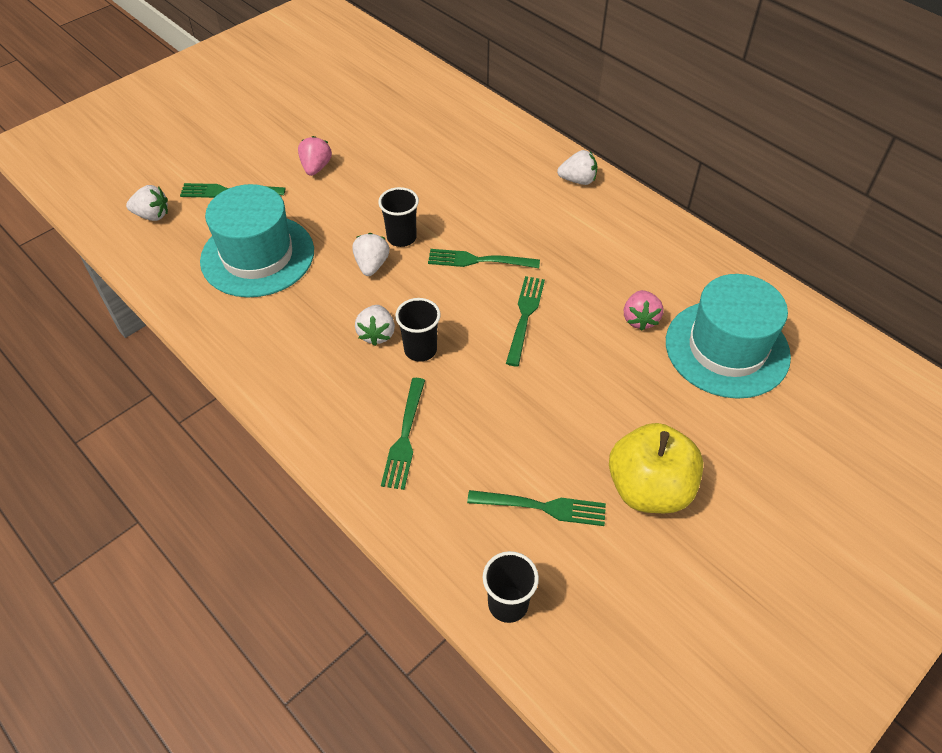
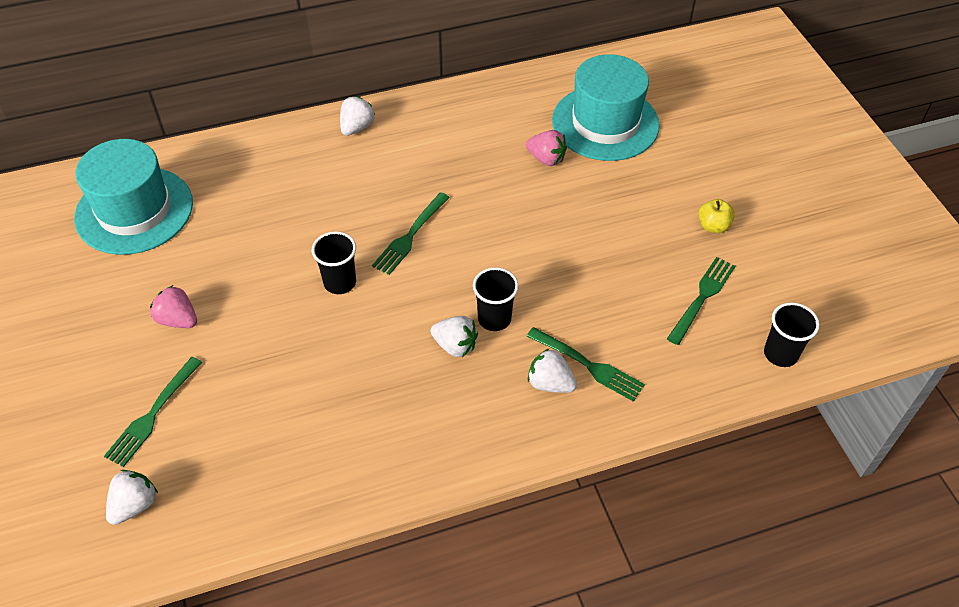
camera: 65 degrees left, 0 degrees up
turquoise hat [200,184,314,297] -> turquoise hat moved to [74,139,193,255]
white strawberry [352,233,390,276] -> white strawberry moved to [528,349,577,393]
green fork [506,276,545,367] -> none
yellow apple [609,423,703,513] -> yellow apple [698,199,735,233], size x0.46

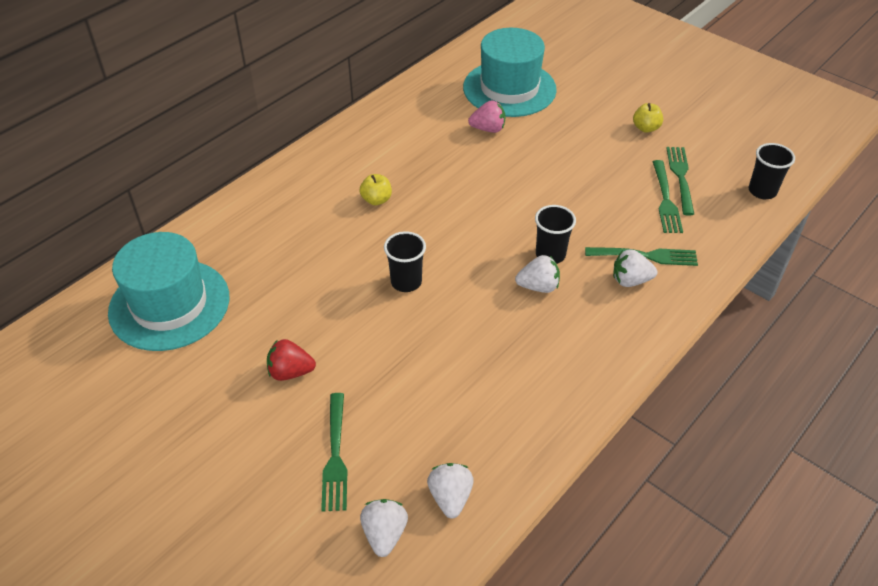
camera: 30 degrees left, 5 degrees down
pink strawberry [150,285,197,328] -> red strawberry [267,339,316,381]
white strawberry [340,97,375,136] -> white strawberry moved to [427,463,474,518]
green fork [372,192,450,275] -> green fork moved to [653,160,683,233]
none -> yellow apple [360,174,392,205]

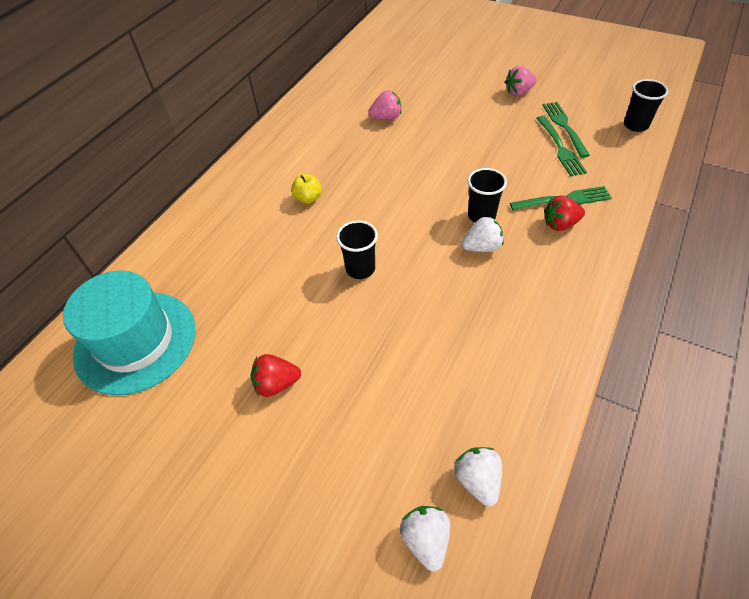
camera: 10 degrees left, 5 degrees up
green fork [321,393,347,512] -> none
turquoise hat [463,28,557,117] -> none
white strawberry [613,249,658,287] -> red strawberry [544,196,585,231]
yellow apple [633,103,663,133] -> pink strawberry [505,66,537,96]

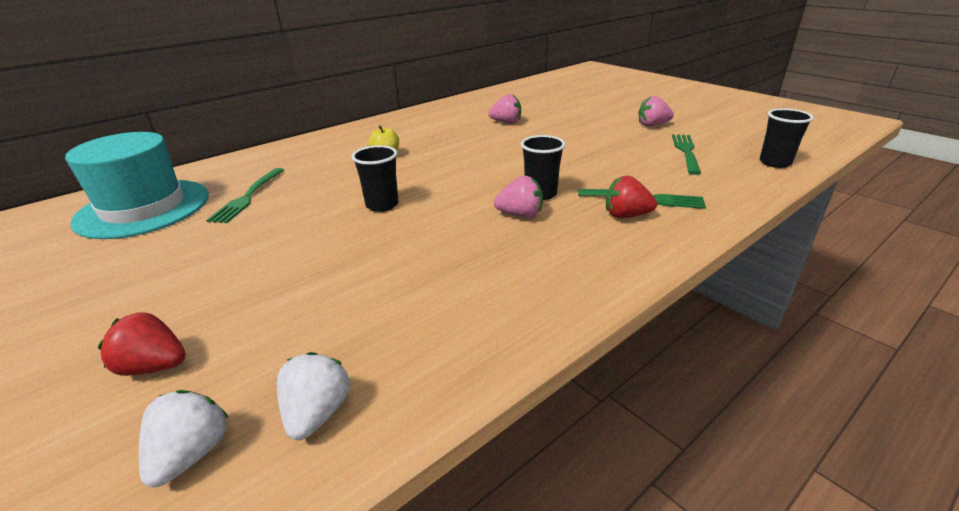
camera: 20 degrees right, 20 degrees down
red strawberry [250,354,301,397] -> red strawberry moved to [98,312,186,376]
white strawberry [461,216,504,252] -> pink strawberry [494,176,543,218]
green fork [537,116,587,176] -> green fork moved to [206,168,284,223]

